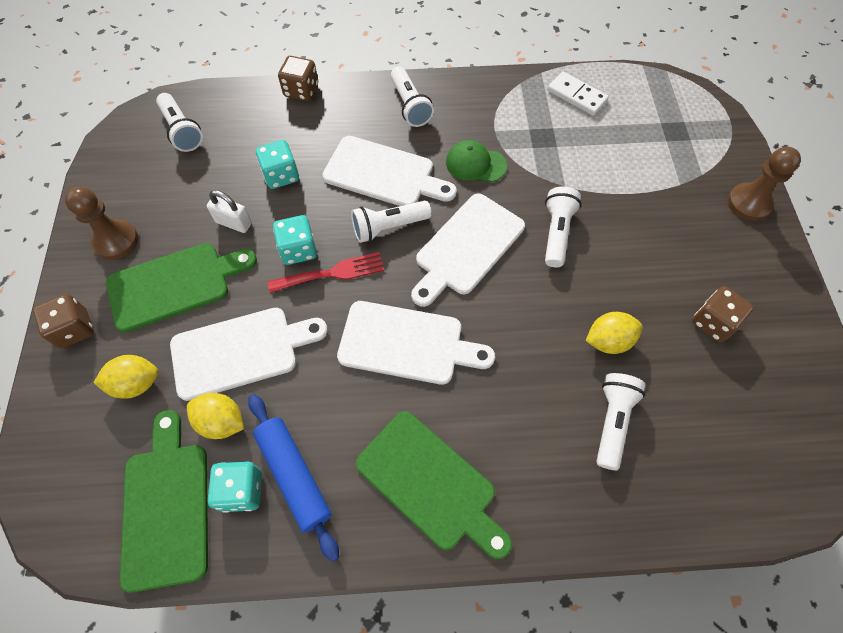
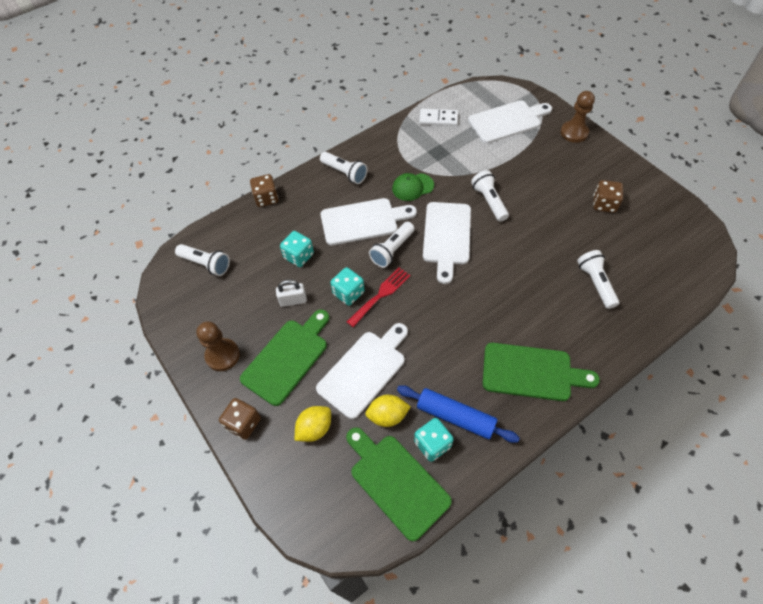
camera: 30 degrees left, 5 degrees down
white cutting board [337,301,495,385] -> white cutting board moved to [468,100,552,144]
yellow lemon [586,312,643,354] -> none

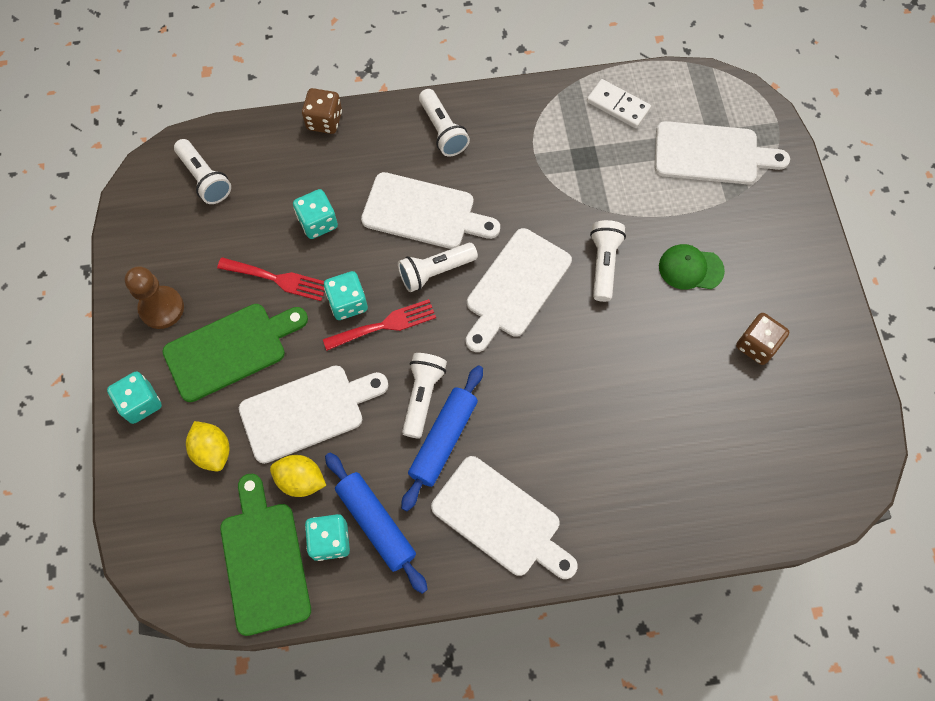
camera: 25 degrees right, 10 degrees up
brown dice [219,398,261,440] -> turquoise dice [107,371,162,424]
white padlock [276,279,307,307] -> red fork [217,257,325,301]
yellow lemon [295,406,331,442] -> yellow lemon turned 75 degrees clockwise [186,421,229,471]
green cap [392,173,434,201] -> green cap moved to [659,244,725,290]
green cutting board [483,343,600,401] -> white cutting board [431,456,578,579]
brown pawn [561,91,595,143] -> none
white flashlight [577,250,619,309] -> white flashlight moved to [402,353,447,439]
none -> blue rolling pin [401,366,483,511]

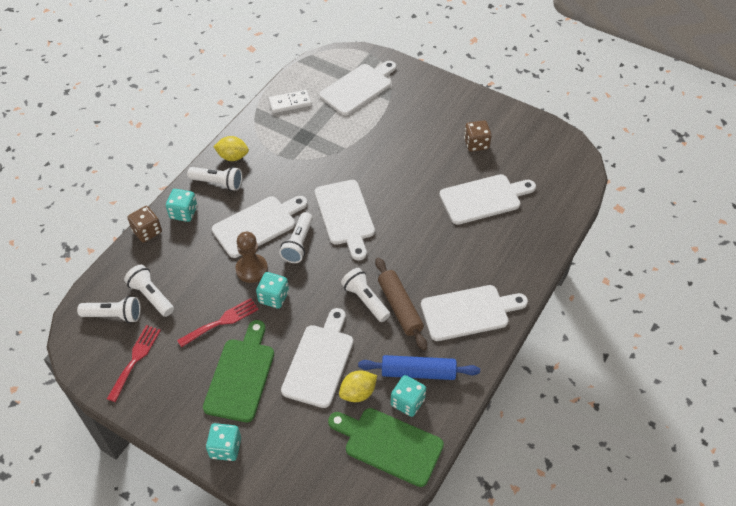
camera: 50 degrees left, 15 degrees down
brown pawn [125,266,184,329] -> brown pawn moved to [235,232,268,283]
yellow lemon [186,421,229,471] -> yellow lemon moved to [213,136,249,161]
turquoise dice [293,189,338,239] -> turquoise dice moved to [166,189,197,222]
red fork [323,299,436,350] -> red fork moved to [107,325,161,402]
blue rolling pin [401,366,483,511] -> brown rolling pin [375,258,427,351]
white flashlight [590,220,626,302] -> white flashlight moved to [124,265,174,317]
green cap [659,244,725,290] -> none
none -> white cutting board [439,174,536,225]

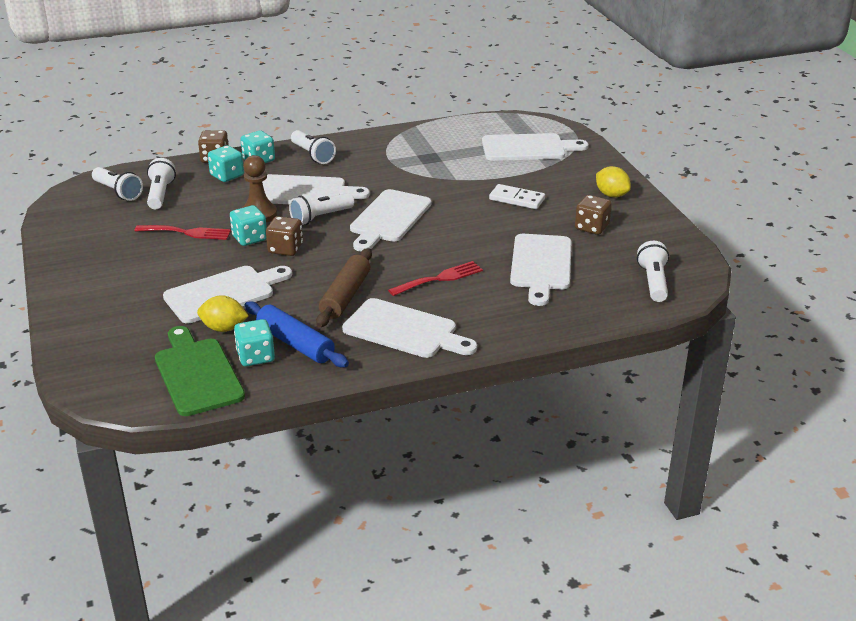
camera: 40 degrees right, 20 degrees down
red fork [107,325,161,402] -> red fork moved to [388,261,483,296]
green cutting board [203,320,274,422] -> none
turquoise dice [206,423,241,461] -> turquoise dice moved to [208,145,244,182]
yellow lemon [213,136,249,161] -> yellow lemon moved to [596,166,631,197]
white domino [268,90,311,113] -> white domino moved to [489,184,545,209]
white flashlight [341,268,391,322] -> white flashlight moved to [637,241,669,302]
white cutting board [439,174,536,225] -> white cutting board turned 75 degrees clockwise [510,234,572,306]
none -> brown dice [266,216,303,256]

